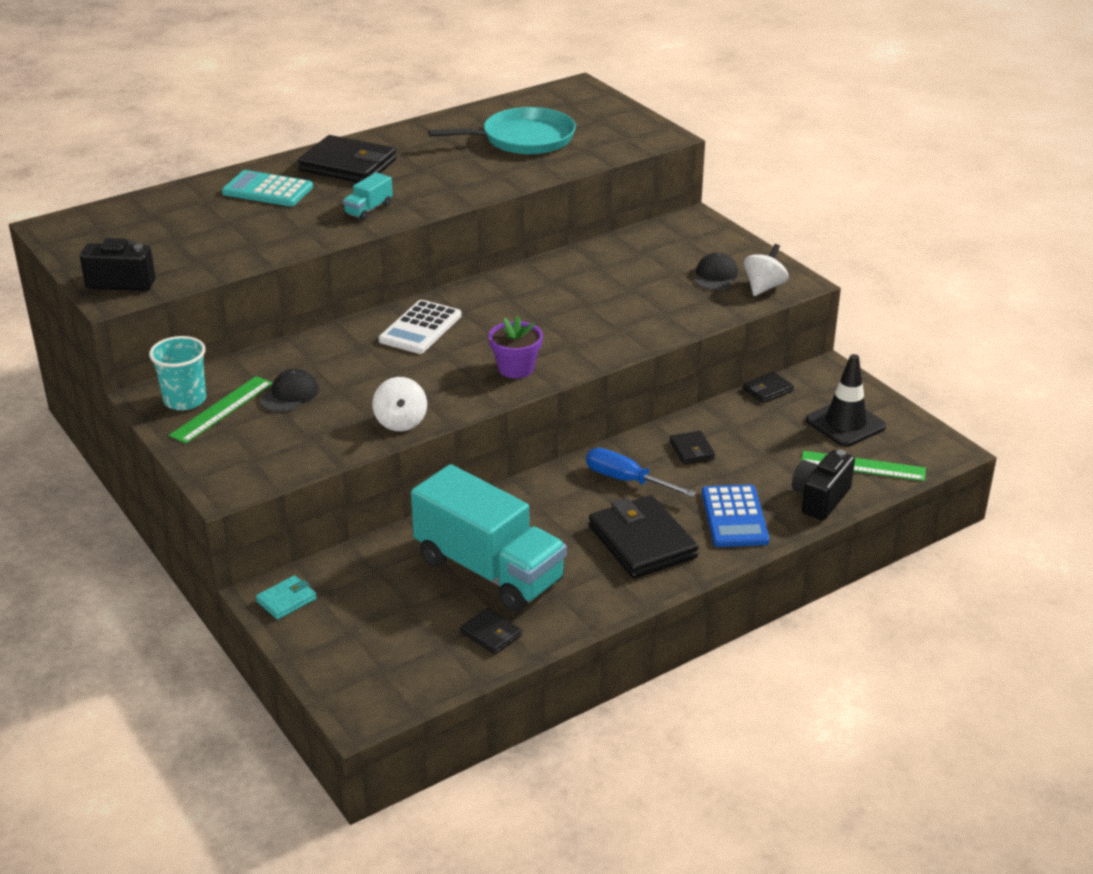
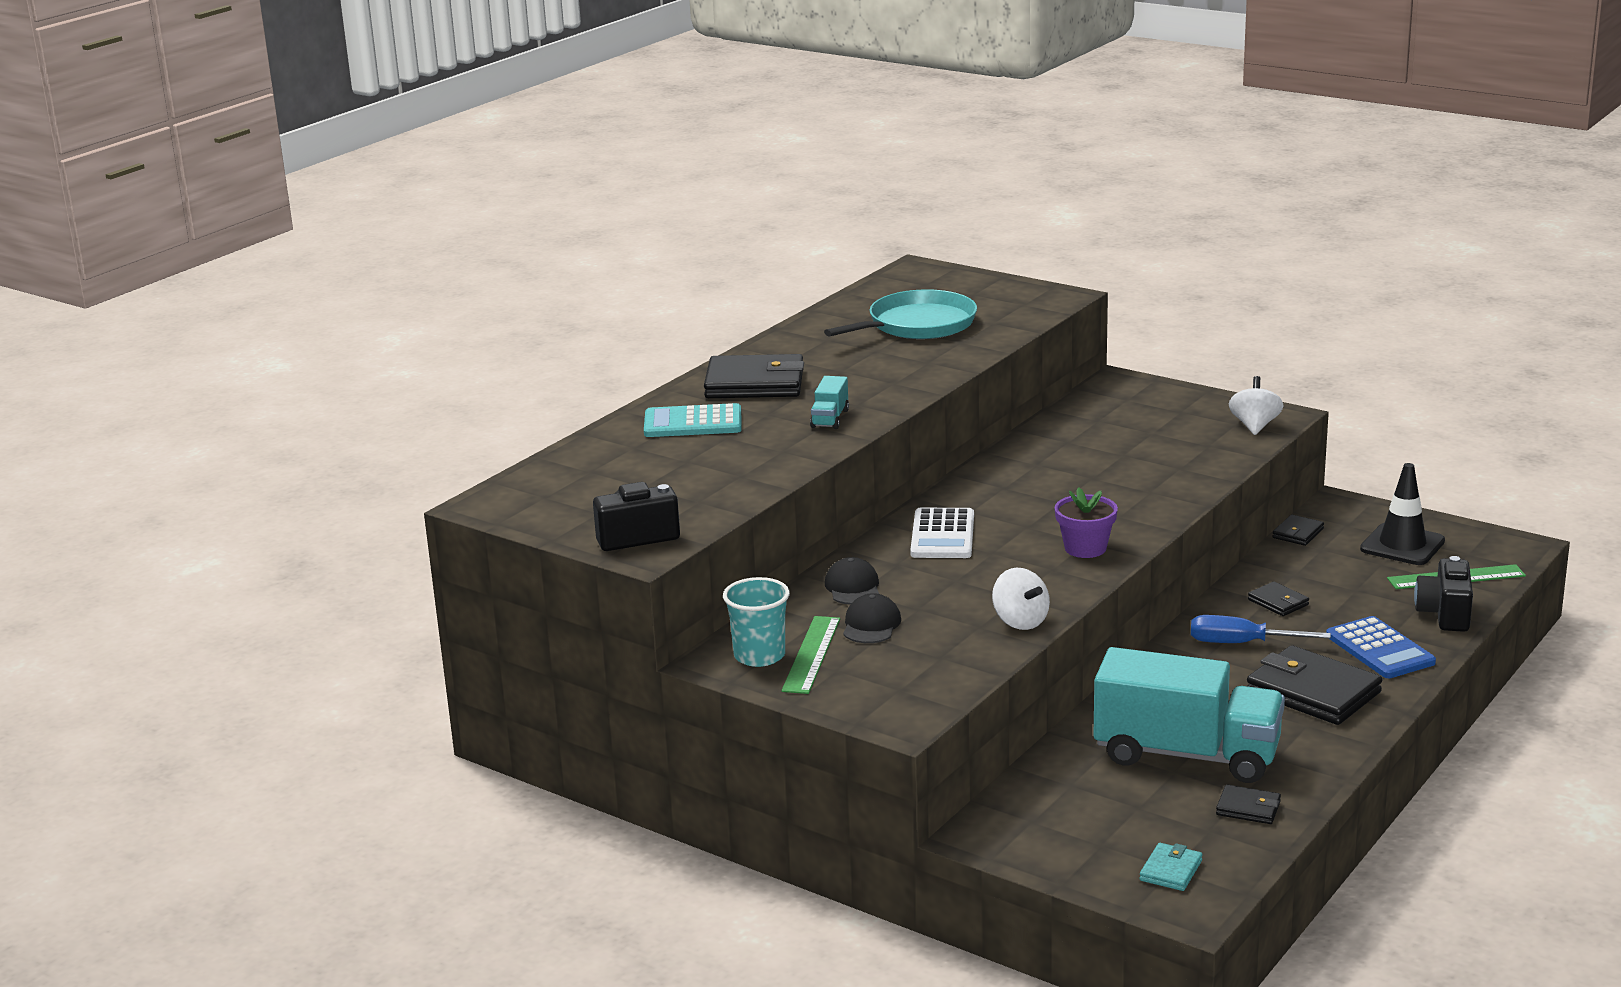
camera: 20 degrees left, 10 degrees down
turquoise wallet [256,575,317,620] -> turquoise wallet moved to [1140,843,1202,891]
black cap [695,253,738,290] -> black cap moved to [825,557,879,605]

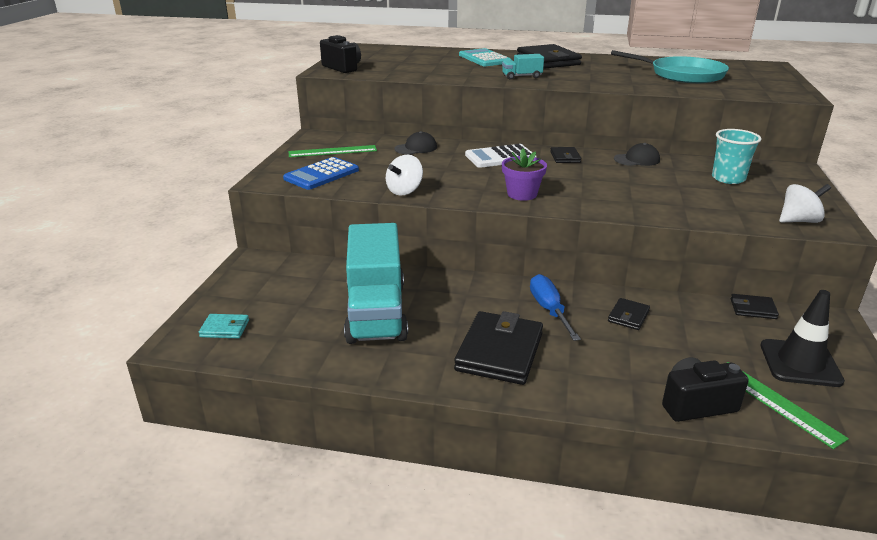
camera: 65 degrees right, 5 degrees up
turquoise cup [723,577,790,667] -> turquoise cup moved to [712,129,761,184]
black cap [843,593,901,643] -> black cap moved to [614,143,660,166]
black wallet [1216,785,1281,824] -> black wallet moved to [550,147,581,163]
blue calculator [1326,616,1436,678] -> blue calculator moved to [283,157,359,190]

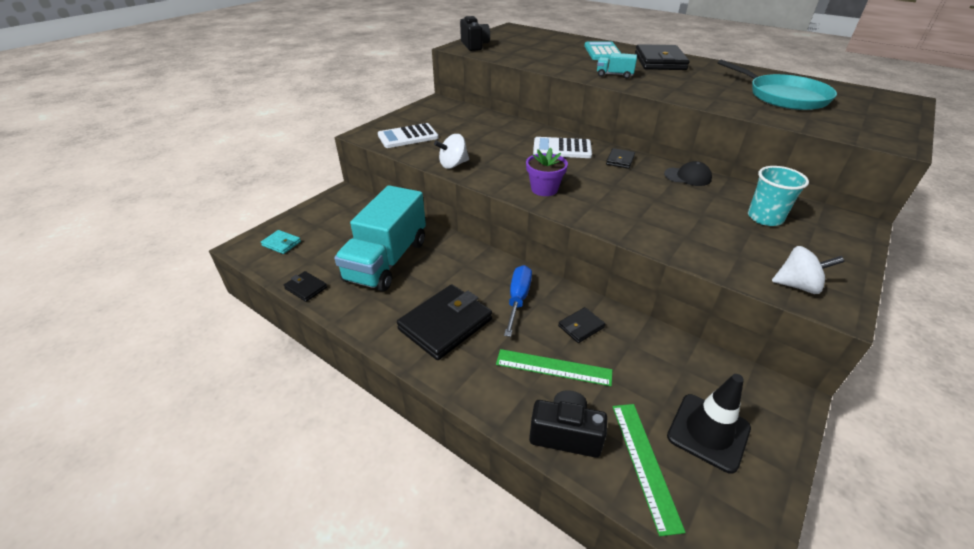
camera: 25 degrees right, 10 degrees up
blue calculator [283,157,359,190] -> white calculator [378,123,439,148]
green ruler [289,145,377,157] -> green ruler moved to [496,349,612,386]
black cap [394,131,437,155] -> none
black wallet [731,294,779,319] -> black wallet moved to [284,271,327,302]

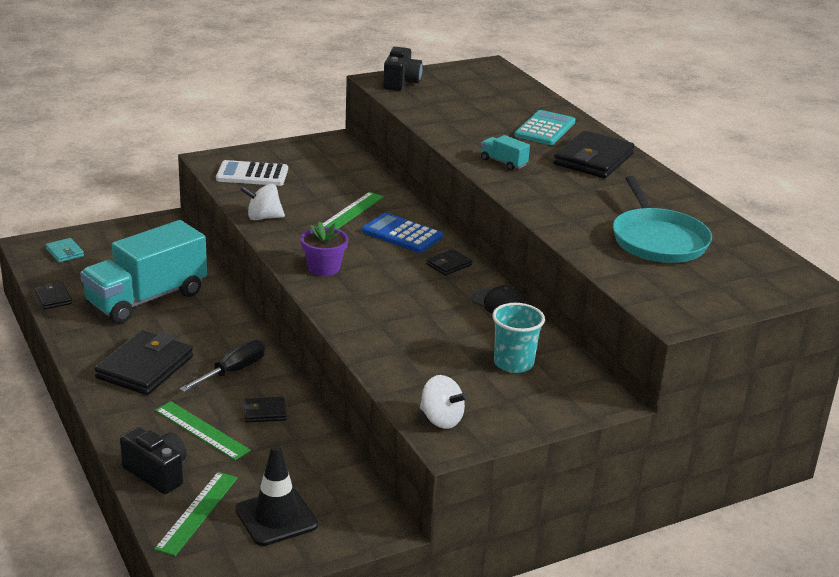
camera: 25 degrees right, 10 degrees down
black wallet [397,284,492,360] -> black wallet turned 45 degrees counterclockwise [94,330,193,395]
blue screwdriver [504,265,532,337] -> black screwdriver [179,340,265,392]
white calculator [533,137,592,158] -> blue calculator [362,213,443,253]
none -> green ruler [322,192,384,229]

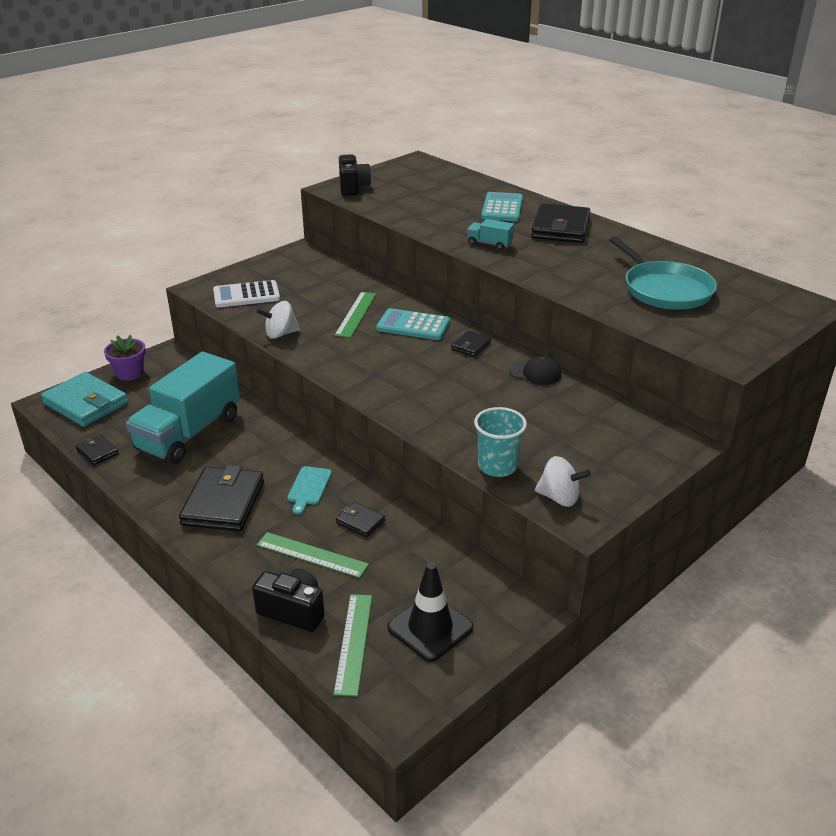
camera: 15 degrees left, 5 degrees up
turquoise wallet [45,238,84,263] -> turquoise wallet [41,372,128,427], size x2.05
black screwdriver [179,340,265,392] -> turquoise cutting board [287,466,332,515]
black wallet [243,397,287,423] -> black wallet turned 60 degrees clockwise [336,502,385,537]
purple flower pot [300,221,348,276] -> purple flower pot moved to [104,335,146,381]
blue calculator [362,213,443,253] -> turquoise calculator [376,308,450,340]
turquoise cup [492,303,545,373] -> turquoise cup moved to [474,407,527,477]

